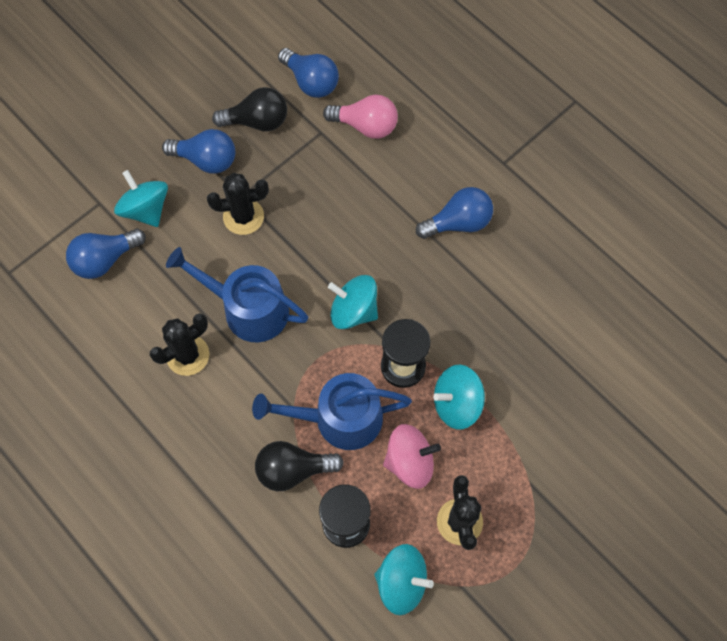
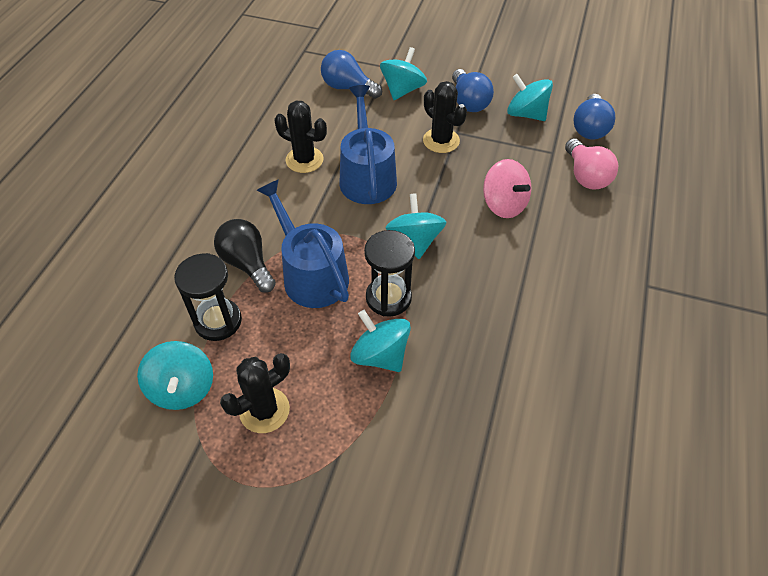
camera: 60 degrees right, 15 degrees down
black light bulb [212,87,287,131] -> turquoise spinning top [507,74,553,121]
pink spinning top [383,424,441,489] -> pink spinning top moved to [483,159,531,218]
blue light bulb [416,187,493,239] -> none

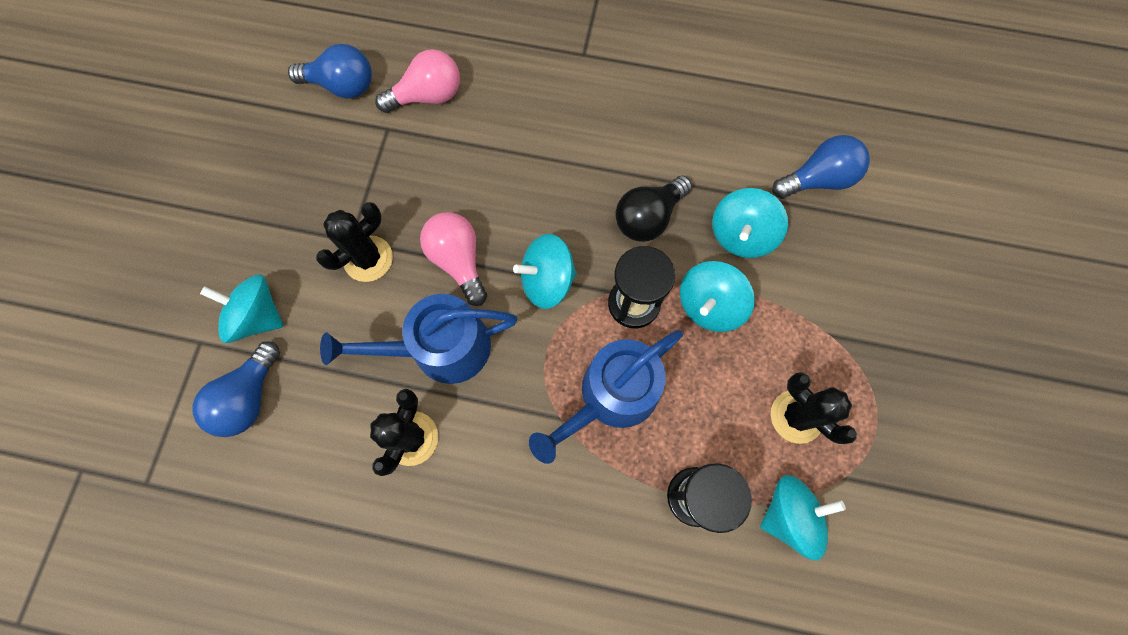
camera: 95 degrees left, 20 degrees up
black light bulb [214,219,276,293] -> black light bulb moved to [615,175,692,242]
blue light bulb [452,69,494,112] -> blue light bulb moved to [772,135,870,199]
pink spinning top [483,159,531,218] -> none
turquoise spinning top [507,74,553,121] -> turquoise spinning top moved to [712,188,788,258]
none -> pink light bulb [420,212,487,306]

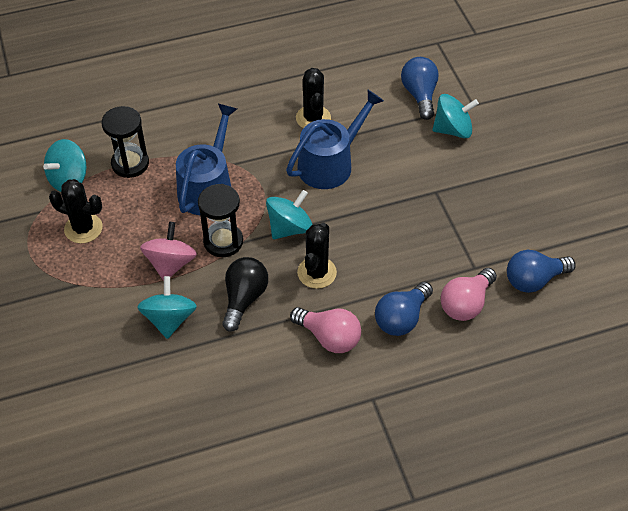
camera: 150 degrees right, 20 degrees down
black cactus [316,202,393,282] -> black cactus moved to [297,223,337,289]
pink light bulb [420,212,487,306] -> pink light bulb moved to [290,307,361,353]
turquoise spinning top [680,261,755,332] -> pink spinning top [140,222,197,281]
blue light bulb [772,135,870,199] -> blue light bulb moved to [375,282,433,336]

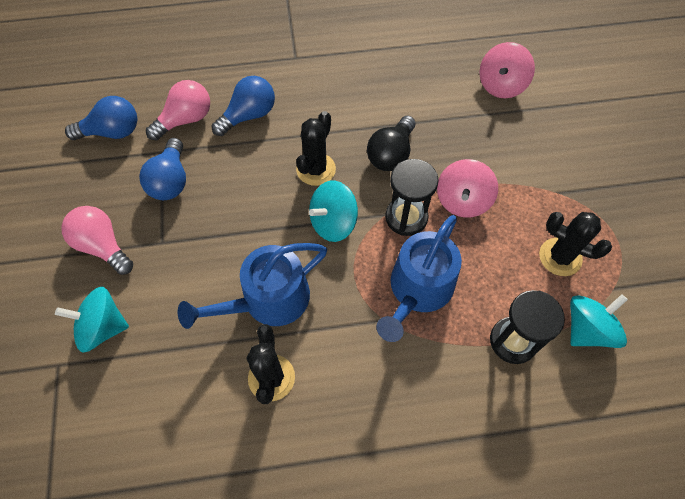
camera: 170 degrees left, 10 degrees up
turquoise spinning top [137,276,197,339] -> none
pink light bulb [290,307,361,353] -> pink light bulb moved to [61,206,133,275]
blue light bulb [401,57,439,120] -> blue light bulb moved to [139,138,186,200]
none -> pink spinning top [479,42,535,98]

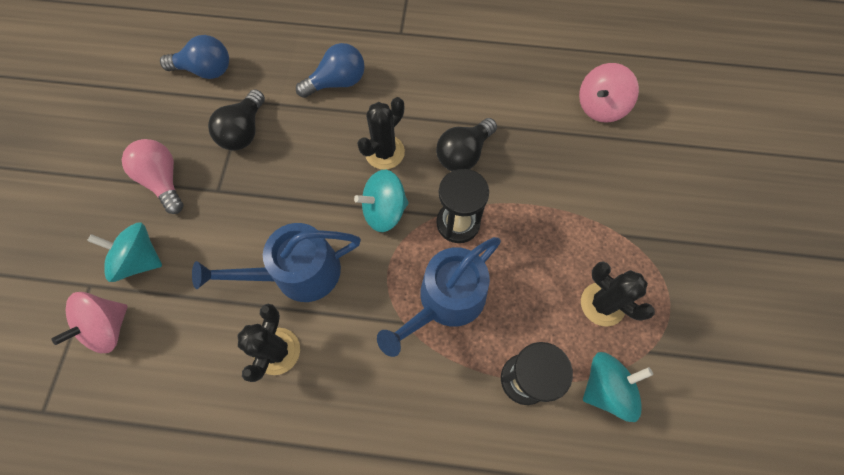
camera: 15 degrees right, 5 degrees up
blue light bulb [139,138,186,200] -> black light bulb [208,89,265,151]
pink light bulb [146,80,210,141] -> none
pink spinning top [437,159,498,218] -> pink spinning top moved to [51,292,128,353]

